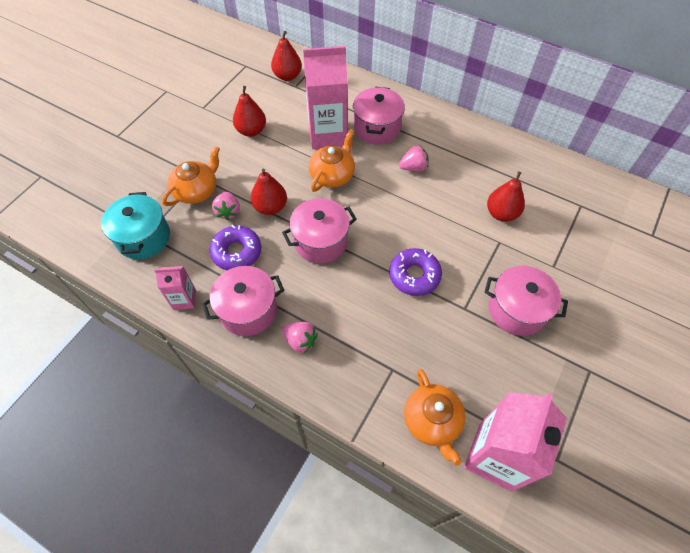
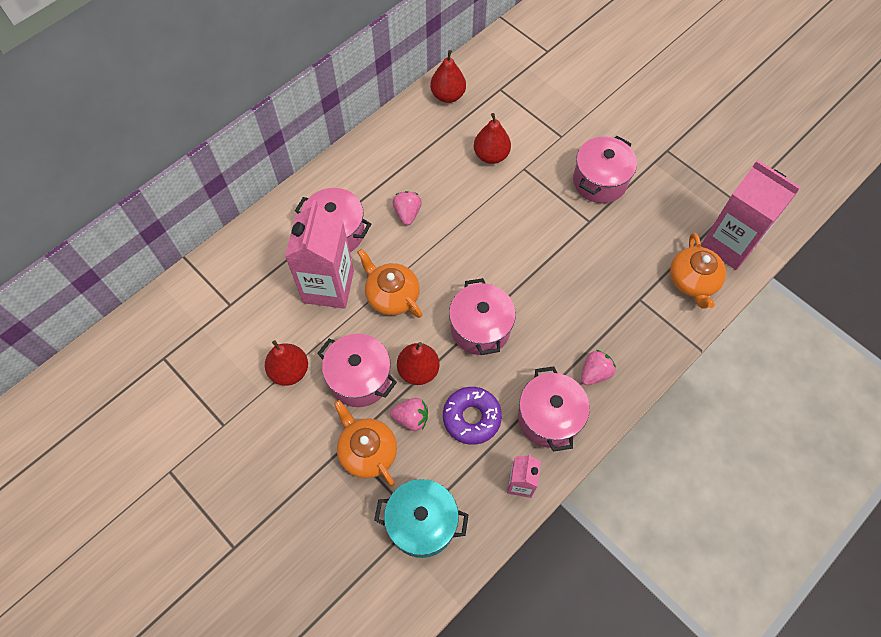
camera: 75 degrees left, 5 degrees up
red pear [271,31,302,81] -> red pear moved to [430,50,466,103]
purple donut [389,248,442,296] -> none
orange teapot [404,369,466,466] -> orange teapot turned 90 degrees clockwise [670,233,726,309]
none -> pink pot [317,334,397,407]

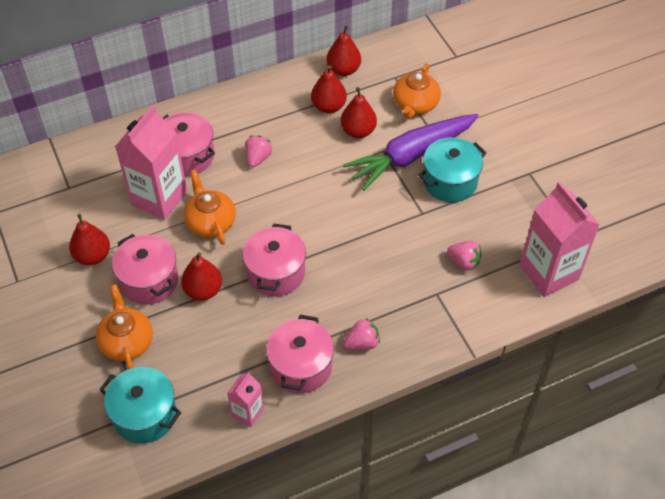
camera: 20 degrees right, 10 degrees down
pink strawberry [390,398,428,431] -> pink strawberry moved to [447,241,482,270]
purple donut [443,387,502,445] -> none
pink pot [573,136,637,203] -> turquoise pot [418,137,486,202]
orange teapot [670,233,726,309] -> orange teapot moved to [393,64,441,119]
none -> red pear [311,65,347,113]
none -> purple carrot [343,114,479,191]

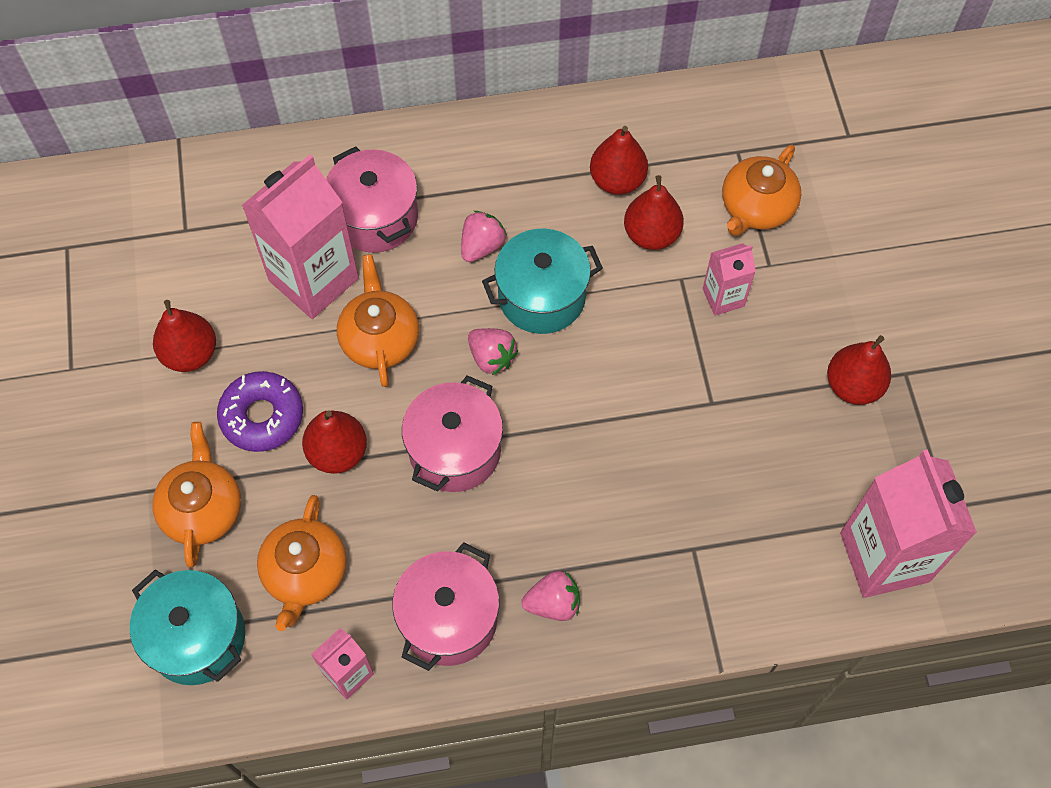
camera: 15 degrees right, 10 degrees up
pink pot [112,234,179,305] -> purple donut [217,371,303,452]
red pear [327,25,361,76] -> red pear moved to [827,335,891,405]
purple carrot [343,114,479,191] -> pink carton [703,243,756,316]
turquoise pot [418,137,486,202] -> turquoise pot moved to [482,229,603,334]
pink strawberry [447,241,482,270] -> pink strawberry moved to [468,328,518,375]
none -> orange teapot [257,495,347,631]

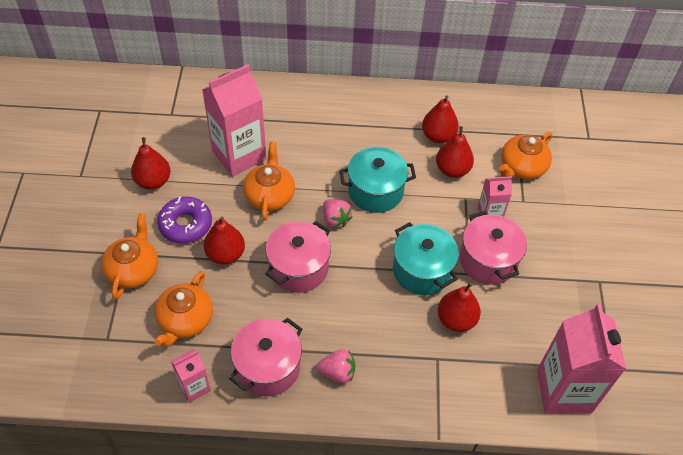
camera: 10 degrees right, 10 degrees down
turquoise pot [130,569,245,685] -> turquoise pot moved to [393,222,459,295]
pink pot [326,146,418,253] -> pink pot moved to [459,211,527,285]
pink strawberry [461,211,507,262] -> none
red pear [827,335,891,405] -> red pear moved to [438,282,481,332]

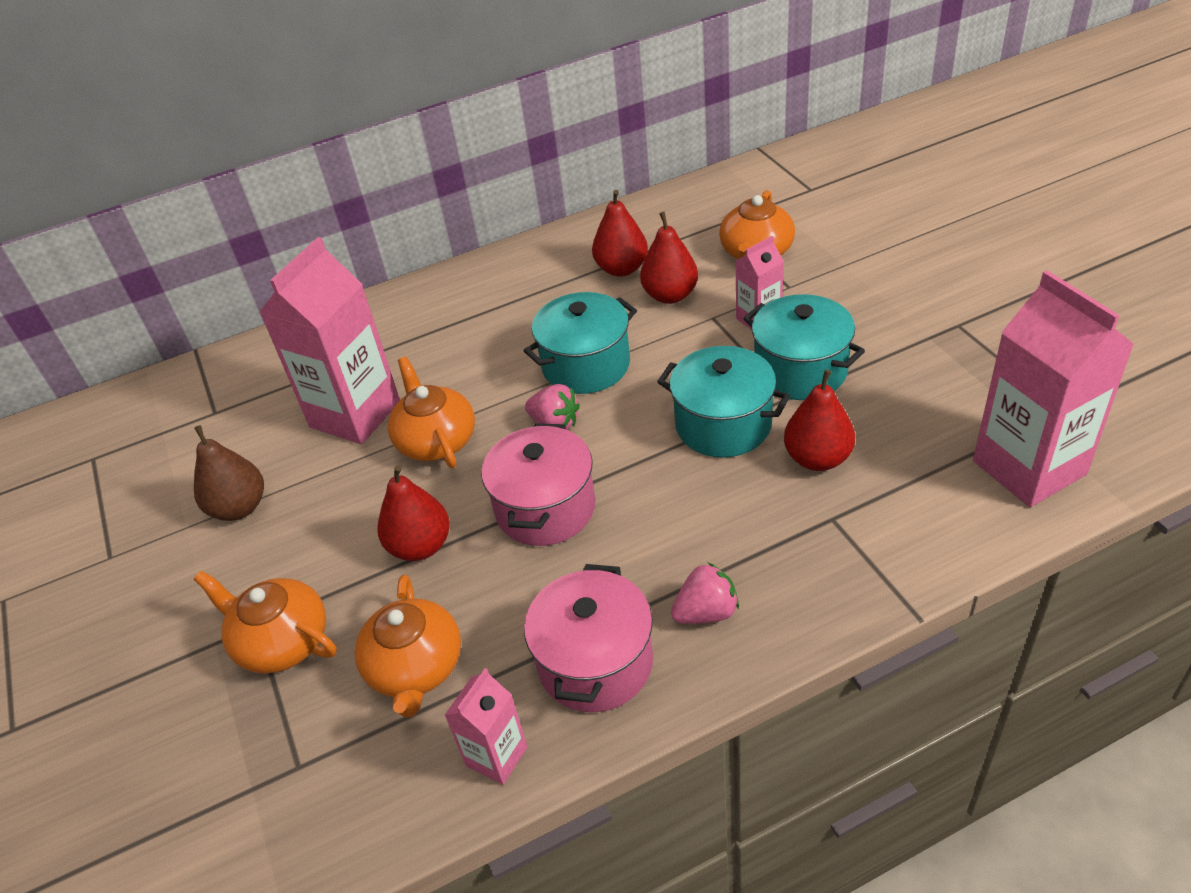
camera: 20 degrees left, 10 degrees down
orange teapot [101,213,158,300] -> orange teapot turned 45 degrees counterclockwise [194,571,337,674]
red pear [131,137,171,190] -> brown pear [194,425,264,521]
purple donut [157,196,212,244] -> none
pink pot [459,211,527,285] -> turquoise pot [743,294,865,400]

